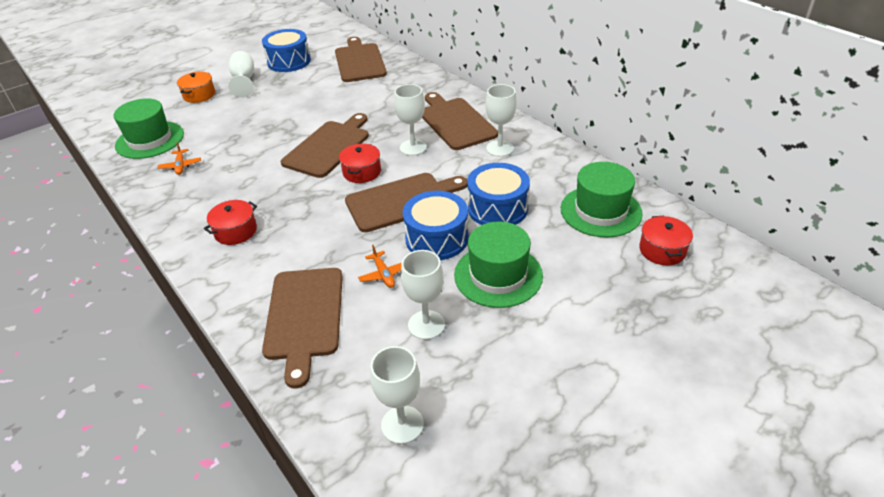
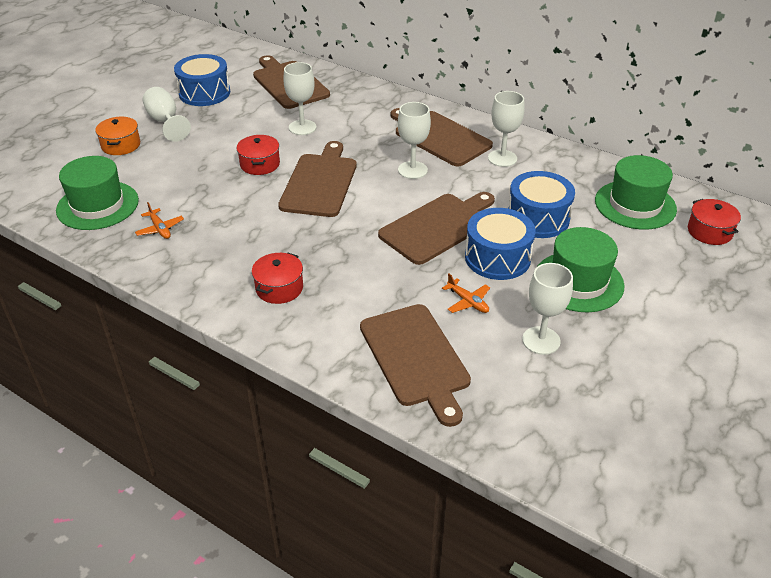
camera: 20 degrees left, 0 degrees up
red pot [339,144,381,183] -> red pot moved to [236,135,280,175]
white goblet [370,346,424,444] -> white goblet moved to [283,62,317,135]

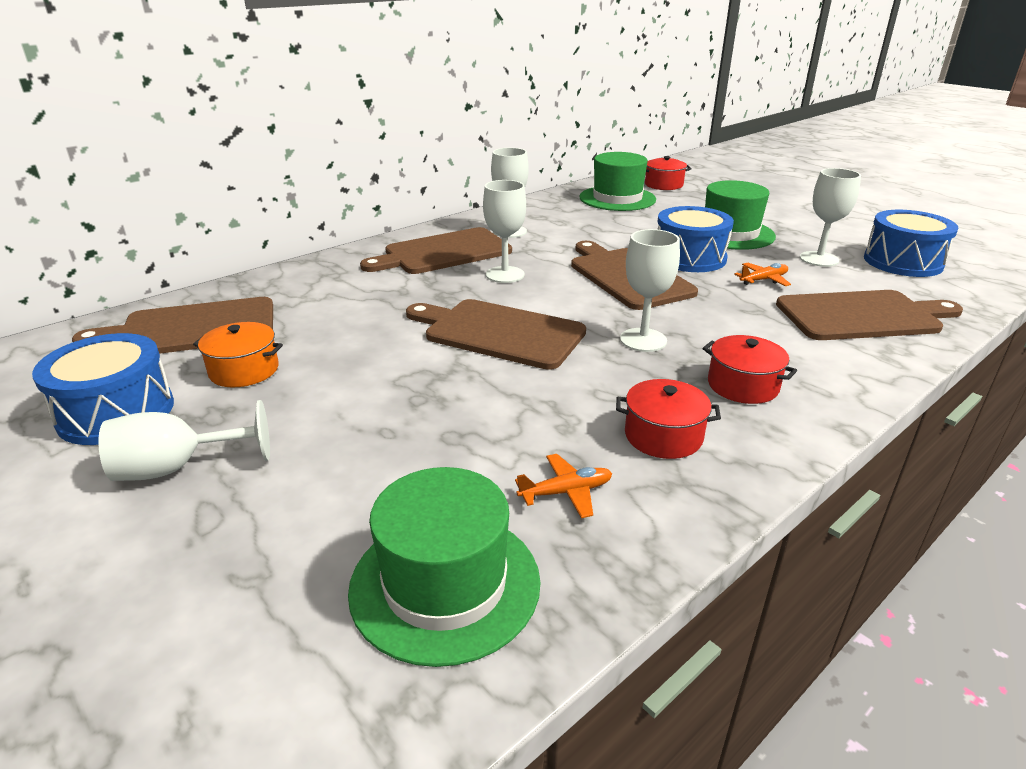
camera: 75 degrees left, 10 degrees down
orange pot [95,117,140,155] -> orange pot moved to [193,322,283,387]
red pot [236,135,280,175] -> red pot moved to [616,379,721,459]
white goblet [283,62,317,135] -> white goblet moved to [620,229,680,352]
blue drum [508,171,575,238] -> blue drum moved to [864,210,959,277]

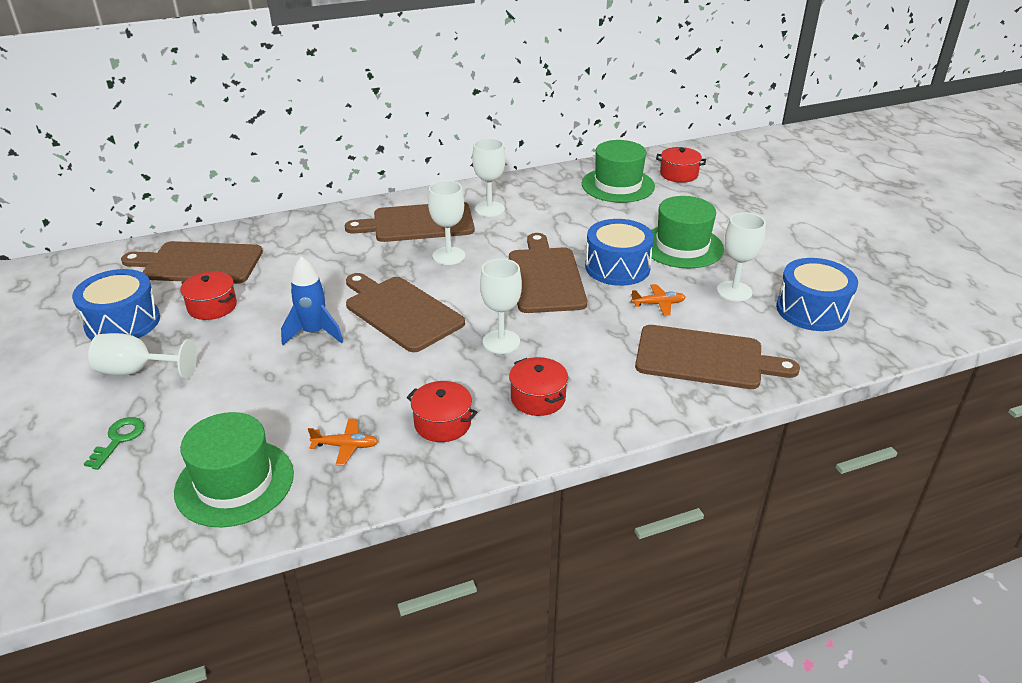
camera: 20 degrees right, 5 degrees up
orange pot [193,322,283,387] -> red pot [180,271,237,320]
none -> green key [84,417,145,470]
none -> blue rocket [281,256,343,345]

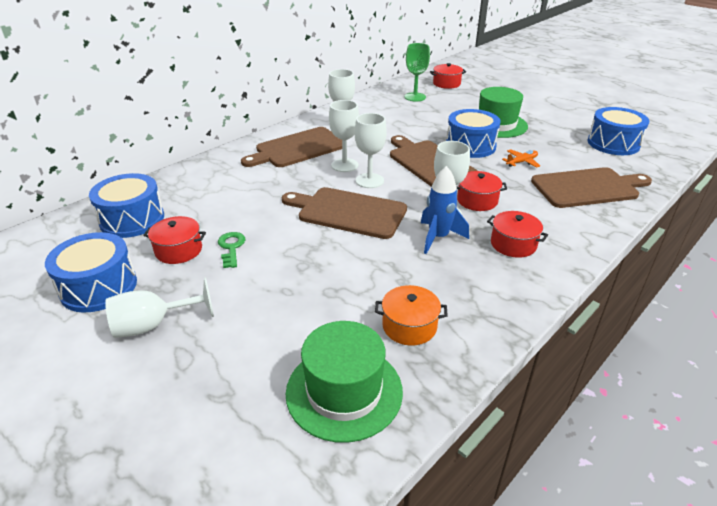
camera: 25 degrees left, 0 degrees up
green key [84,417,145,470] -> green key moved to [218,232,245,268]
brown cutting board [121,241,263,284] -> blue drum [89,173,164,238]
blue rocket [281,256,343,345] -> blue rocket moved to [421,166,469,254]
orange plane [308,419,378,466] -> orange pot [375,285,448,346]
red pot [406,381,477,442] -> red pot moved to [456,171,507,211]
green hat [582,140,655,203] -> green goblet [404,43,430,102]
white goblet [717,213,766,302] -> white goblet moved to [355,113,387,188]

